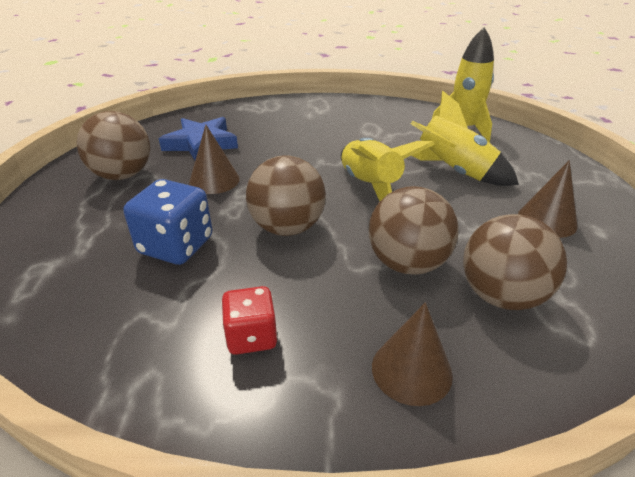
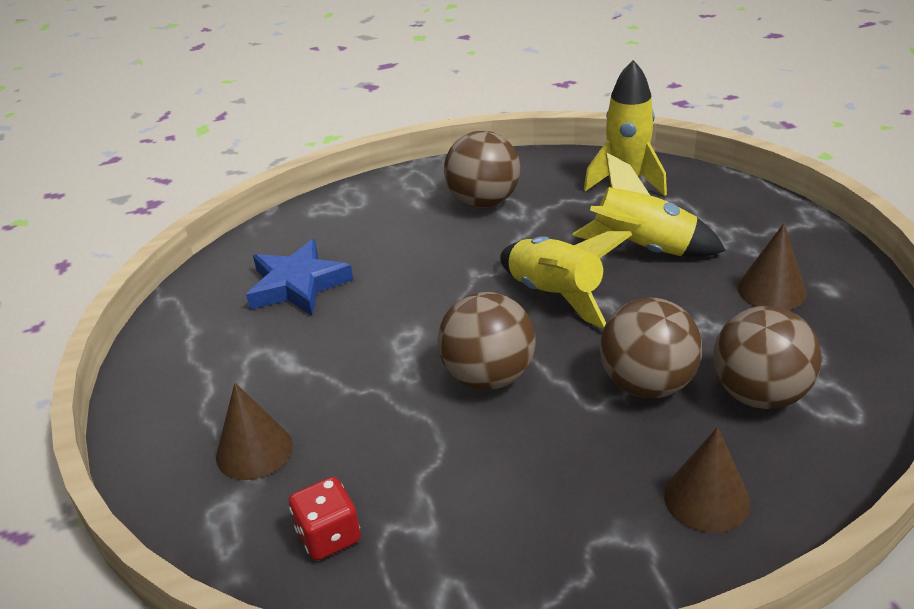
camera: 15 degrees left, 0 degrees up
brown ball [77,111,150,180] -> brown ball moved to [444,131,520,208]
blue dice [123,179,212,265] -> none
brown cone [189,125,240,194] -> brown cone moved to [216,383,293,480]
red dice [221,286,278,355] -> red dice moved to [289,477,361,560]

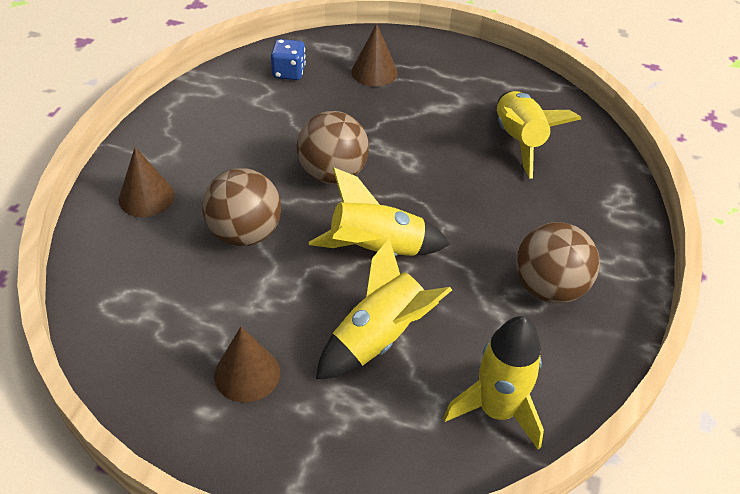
camera: 120 degrees right, 10 degrees up
blue star [246,239,353,316] -> yellow rocket [497,91,581,178]
red dice [289,477,361,560] -> blue dice [271,39,306,80]
brown ball [713,306,822,409] -> none

